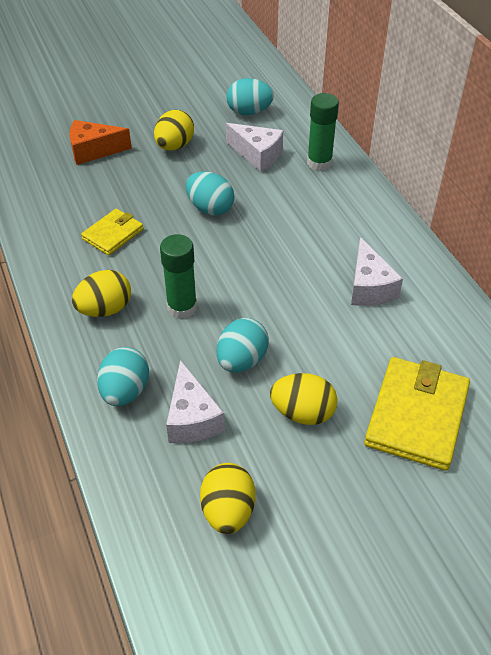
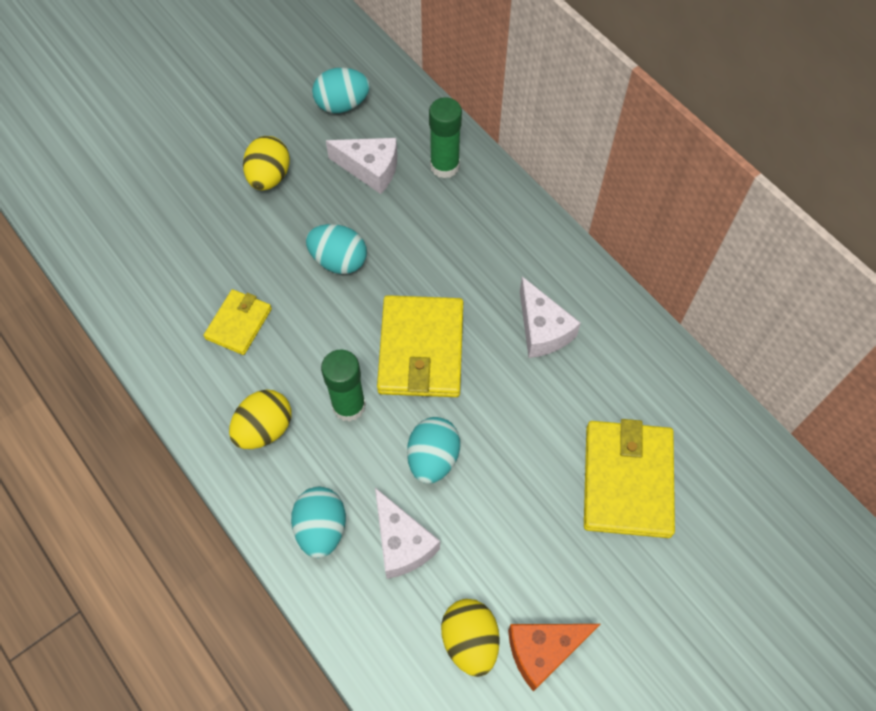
camera: 15 degrees left, 15 degrees up
orange cheese [70,120,132,165] -> orange cheese moved to [508,624,600,692]
yellow egg [270,373,338,425] -> none
none -> yellow wallet [377,295,463,397]

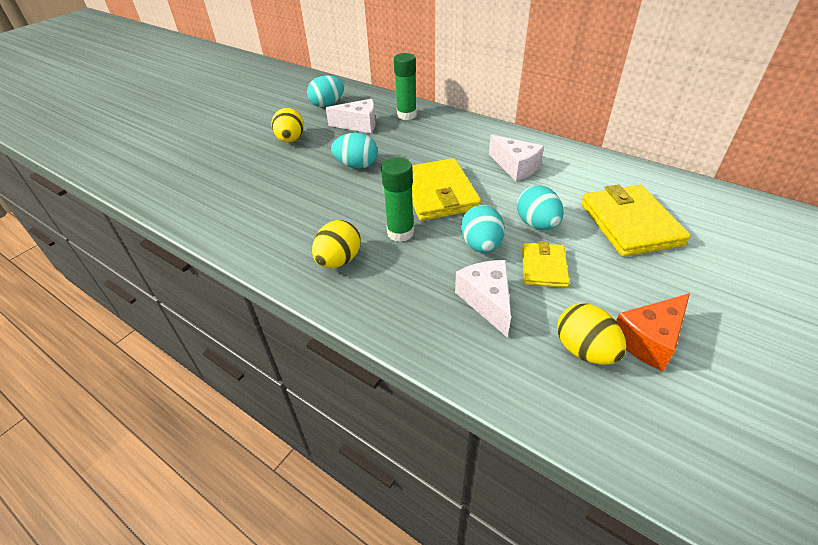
camera: 15 degrees left, 20 degrees down
yellow wallet [204,289,272,355] -> yellow wallet moved to [522,241,570,288]
turquoise egg [291,487,346,558] -> turquoise egg moved to [517,185,564,230]
white cheese [375,488,440,579] -> white cheese turned 150 degrees counterclockwise [455,260,511,338]

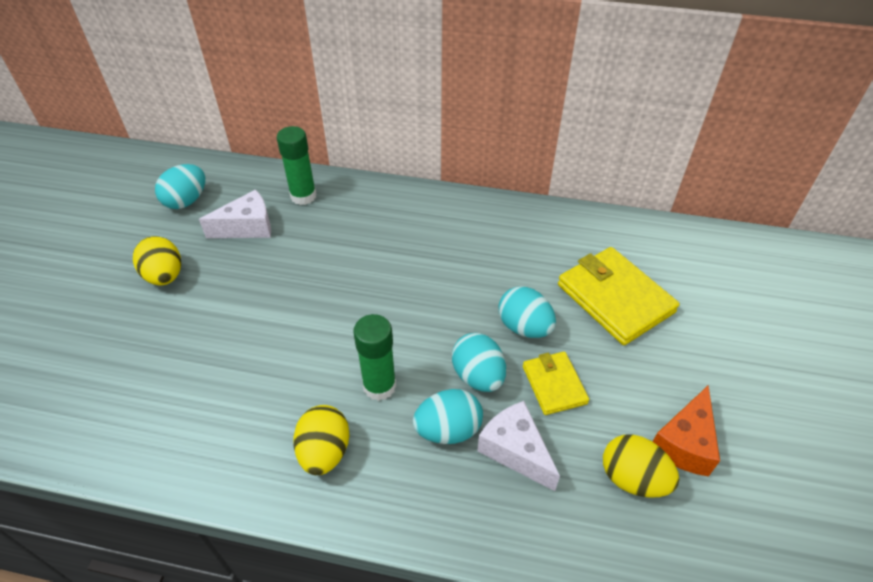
camera: 25 degrees left, 5 degrees up
turquoise egg [331,133,378,169] -> turquoise egg moved to [413,389,483,444]
yellow wallet [412,158,481,221] -> none
white cheese [489,135,544,181] -> none

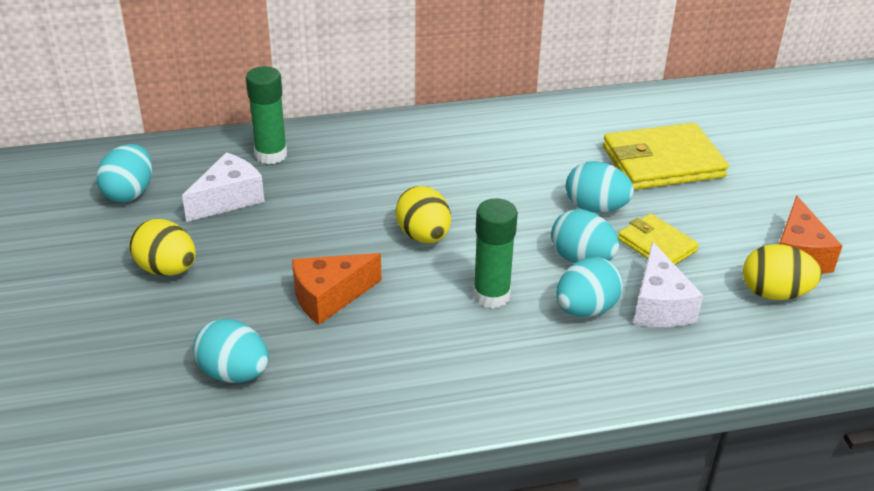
camera: 25 degrees left, 10 degrees down
yellow egg [293,405,349,475] -> yellow egg moved to [395,186,451,243]
white cheese [477,401,560,491] -> white cheese turned 120 degrees counterclockwise [634,242,703,327]
yellow wallet [558,247,680,345] -> yellow wallet turned 45 degrees counterclockwise [603,122,729,190]
none -> turquoise egg [193,319,269,383]
none -> orange cheese [292,253,382,325]

